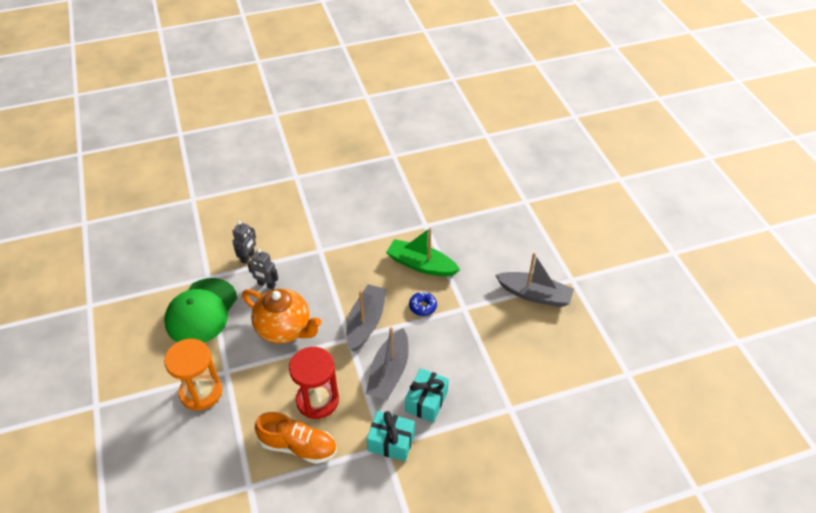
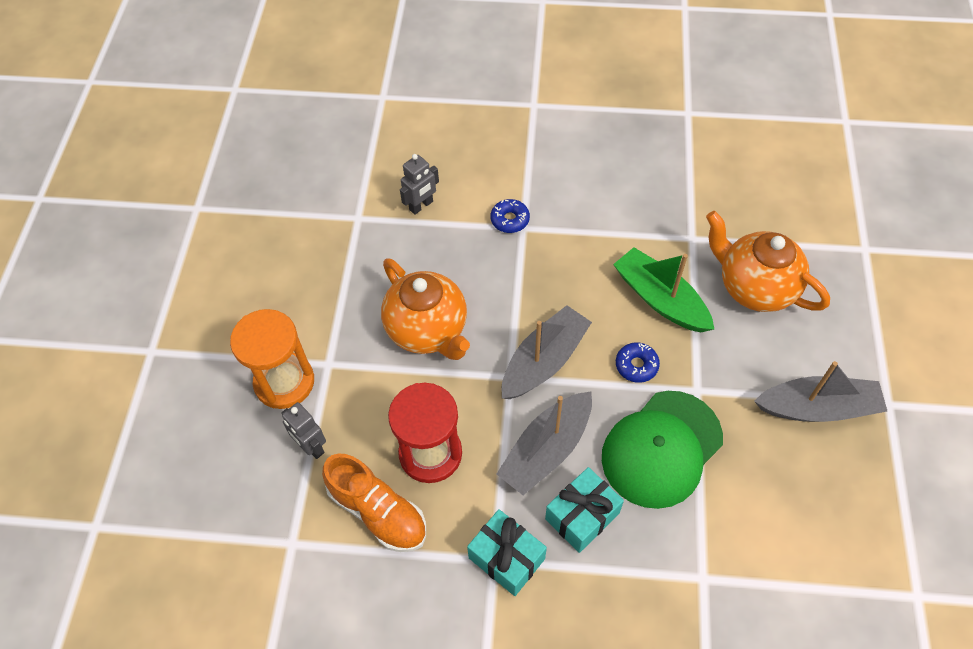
camera: 25 degrees right, 10 degrees up
green cap [164,278,237,343] -> green cap moved to [602,391,723,509]
grey robot [247,249,278,289] -> grey robot moved to [281,402,326,459]
grey boat [495,253,574,307] -> grey boat turned 45 degrees counterclockwise [754,361,888,422]
none -> blue donut [490,199,530,233]
none -> orange teapot [706,211,830,312]

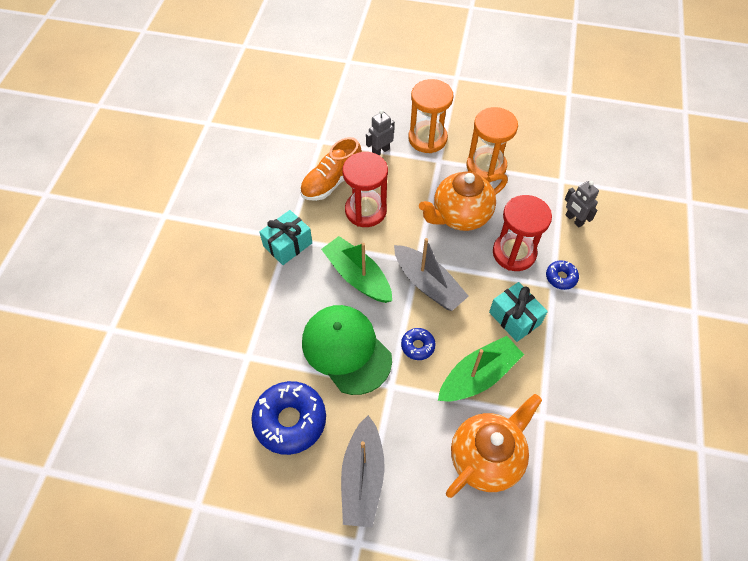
camera: 95 degrees right, 0 degrees up
grey boat [497,392,592,495] -> green boat [321,236,392,303]
turquoise gift [545,467,624,553] -> turquoise gift moved to [489,282,548,342]
none -> blue donut [251,381,326,455]
none -> orange hourglass [467,107,518,181]
none -> red hourglass [493,195,552,271]

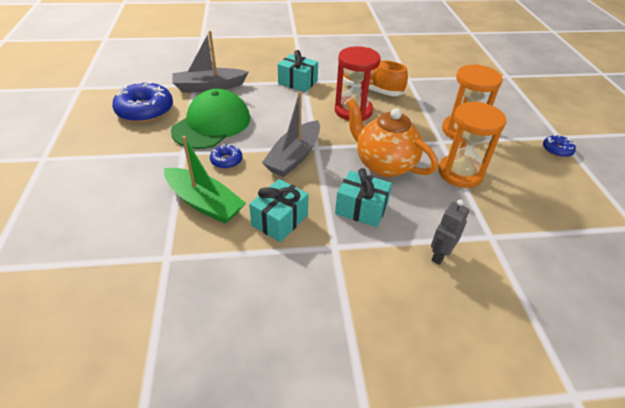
camera: 70 degrees right, 15 degrees down
green boat [321,236,392,303] -> none
grey boat [341,415,385,527] -> grey boat moved to [172,31,248,93]
grey robot [366,110,395,155] -> none
orange teapot [446,394,542,498] -> none
red hourglass [493,195,552,271] -> turquoise gift [335,168,392,227]
blue donut [546,260,579,290] -> blue donut moved to [543,135,576,157]

